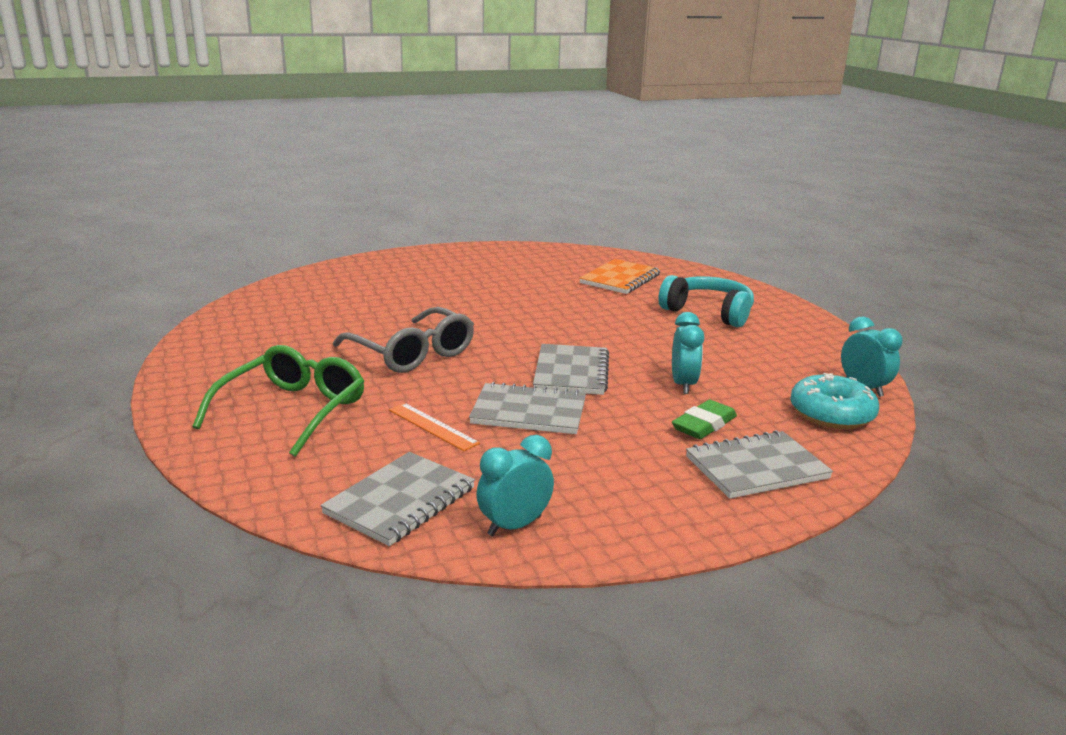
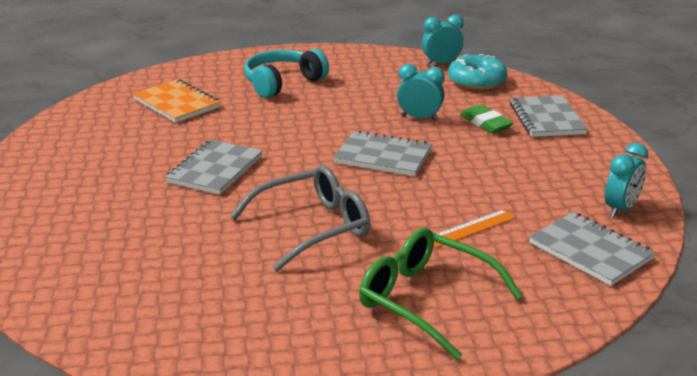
camera: 75 degrees left, 5 degrees up
grey notebook [469,382,586,434] -> grey notebook moved to [165,140,263,195]
turquoise clock [476,435,554,536] -> turquoise clock turned 120 degrees counterclockwise [605,143,648,218]

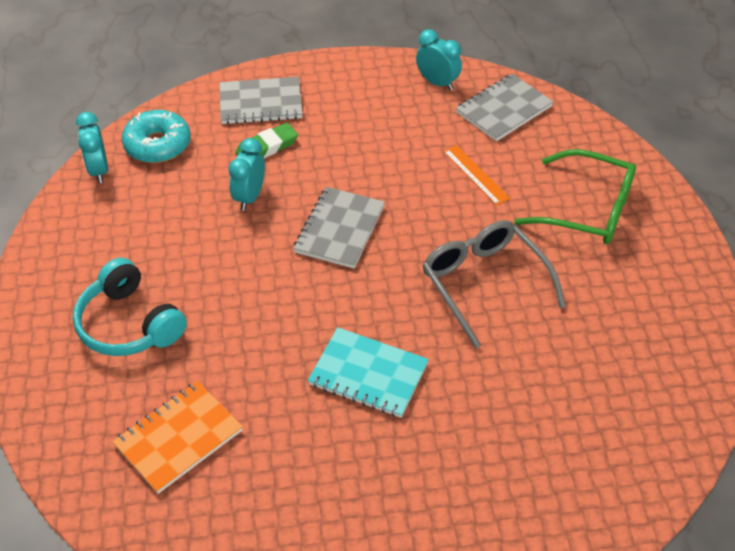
camera: 90 degrees left, 20 degrees up
grey notebook [165,140,263,195] -> turquoise notebook [308,327,429,418]
green glasses [359,228,523,360] -> green glasses turned 105 degrees counterclockwise [514,149,636,244]

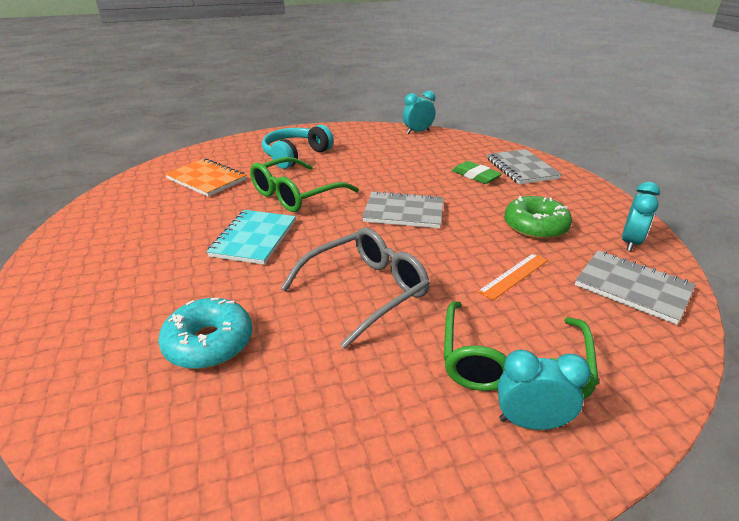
camera: 80 degrees right, 15 degrees down
turquoise donut [122,110,191,163] -> turquoise donut moved to [158,298,252,369]
turquoise clock [228,138,265,211] -> turquoise clock moved to [497,349,591,430]
none -> green glasses [250,157,359,212]
none -> green donut [504,196,572,240]

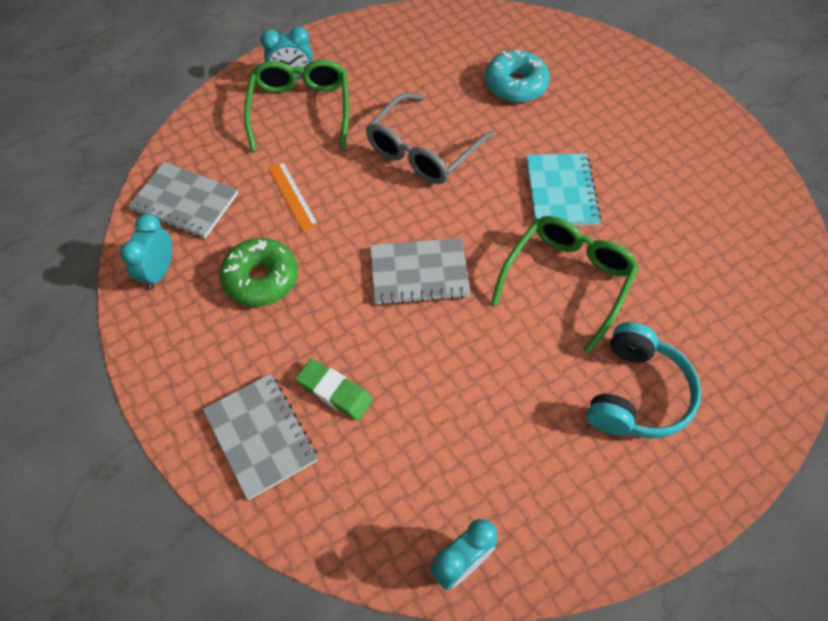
camera: 165 degrees right, 25 degrees up
orange notebook [165,158,246,197] -> none
orange ruler [478,253,548,300] -> orange ruler turned 60 degrees counterclockwise [268,161,318,231]

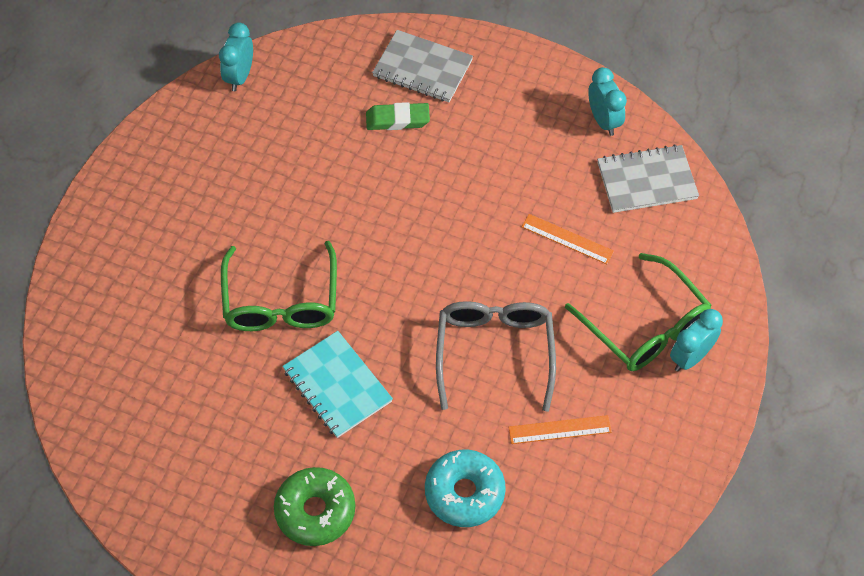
camera: 145 degrees right, 0 degrees up
green donut [220,238,298,307] -> green donut moved to [274,467,355,546]
grey notebook [370,238,471,305] -> none
turquoise headphones [587,322,701,438] -> none
none -> orange ruler [509,415,612,444]

